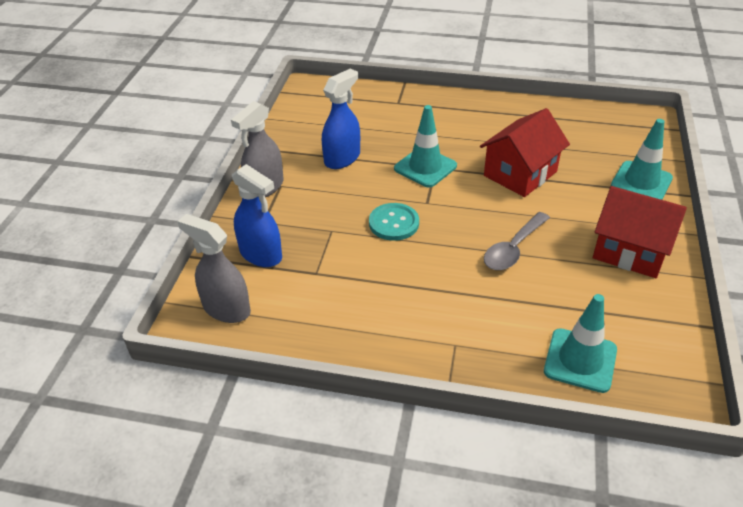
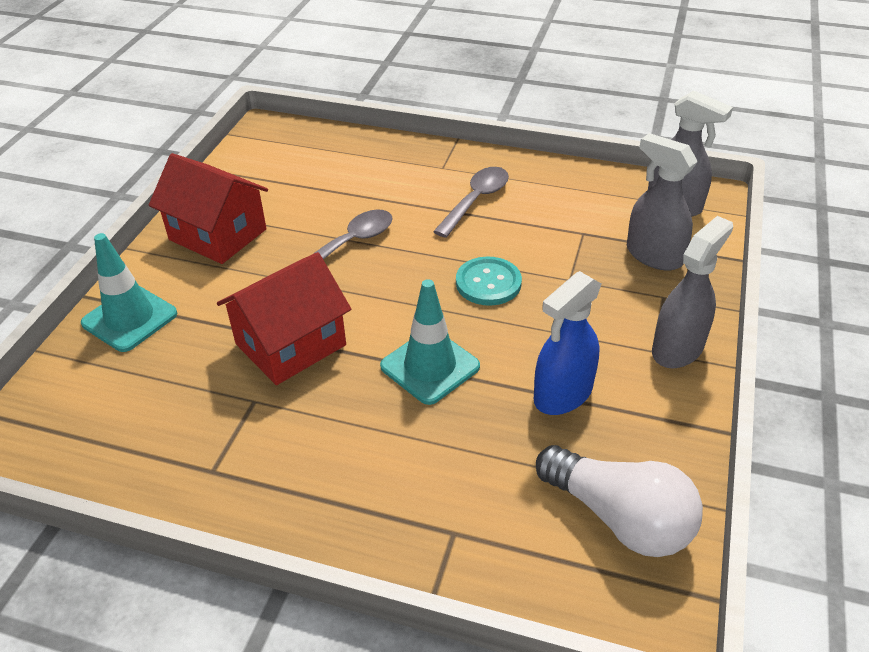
camera: 175 degrees left, 0 degrees up
blue spray bottle [232,164,282,267] -> grey spray bottle [627,133,698,271]
turquoise traffic cone [544,294,617,393] -> none
none -> grey spoon [433,167,509,238]
none -> white light bulb [536,445,703,557]

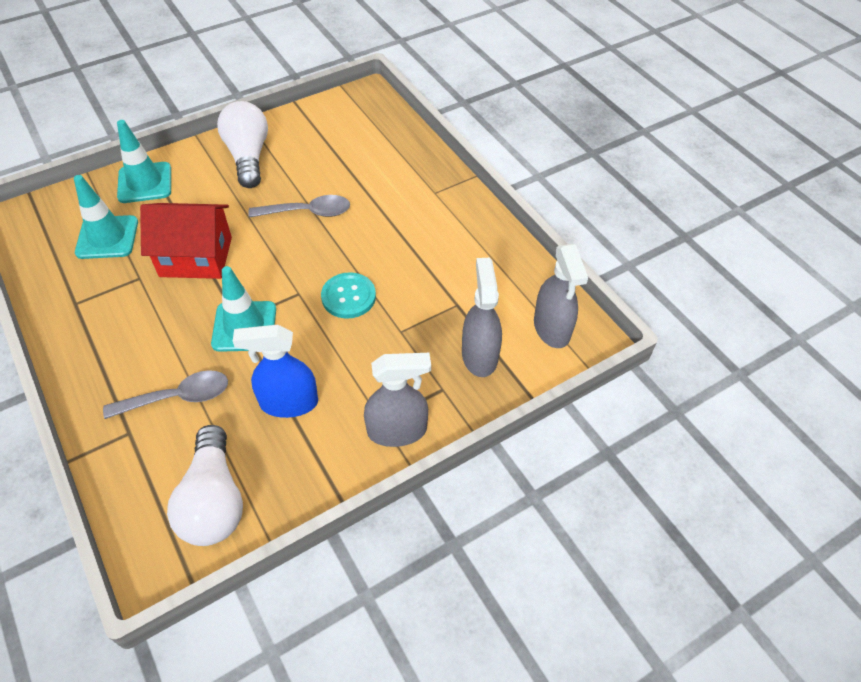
camera: 40 degrees right, 10 degrees up
red house [149,153,268,264] -> white light bulb [217,101,268,188]
grey spoon [433,167,509,238] -> grey spoon moved to [103,370,228,419]
none -> turquoise traffic cone [74,175,138,259]

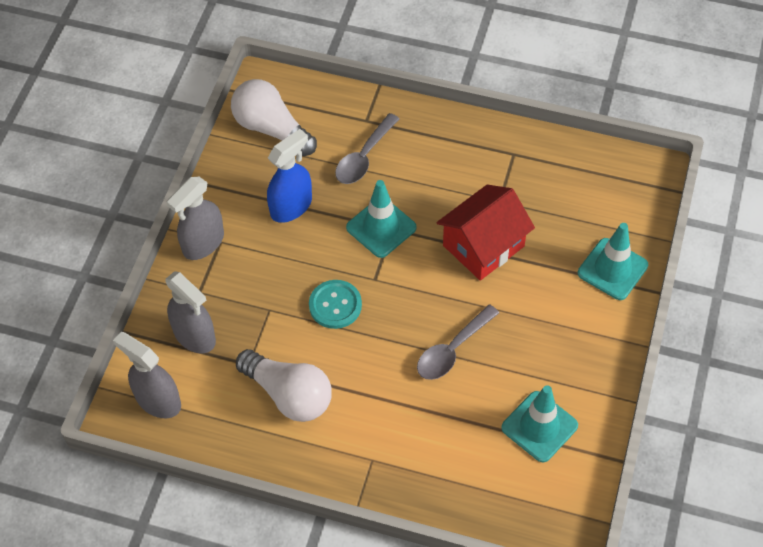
camera: 140 degrees right, 5 degrees up
turquoise traffic cone [74,175,138,259] -> turquoise traffic cone moved to [501,385,578,462]
white light bulb [217,101,268,188] -> white light bulb moved to [236,349,332,422]

